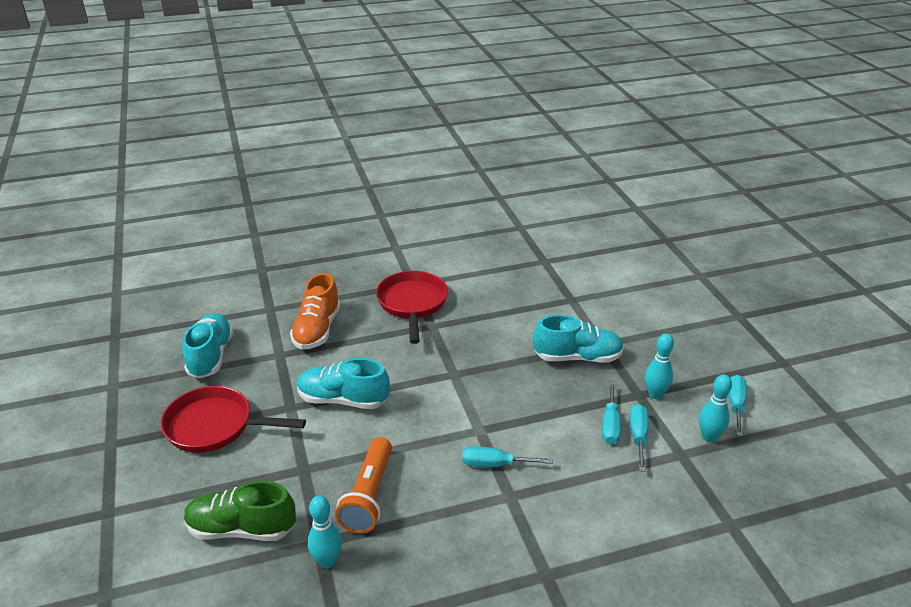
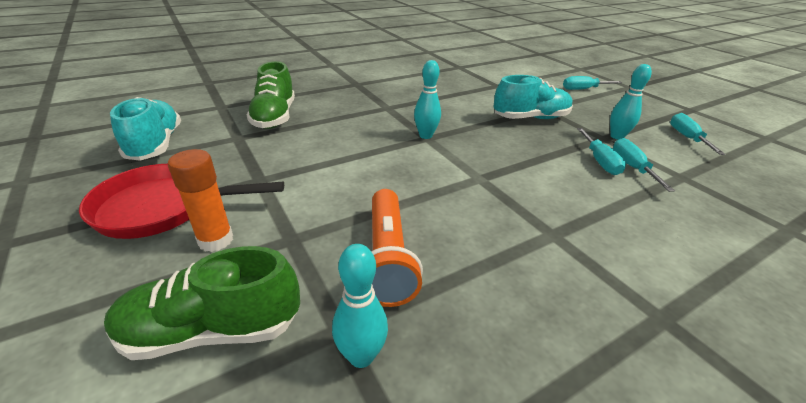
camera: 15 degrees left, 0 degrees up
orange shoe [290,273,341,350] -> green shoe [247,61,295,129]
turquoise shoe [297,358,390,409] -> none
red pan [376,271,448,344] -> none
turquoise screwdriver [462,446,553,467] -> turquoise screwdriver moved to [563,76,622,90]
turquoise bowling pin [699,374,732,442] -> turquoise bowling pin moved to [414,60,441,139]
none -> orange glue stick [168,149,233,252]

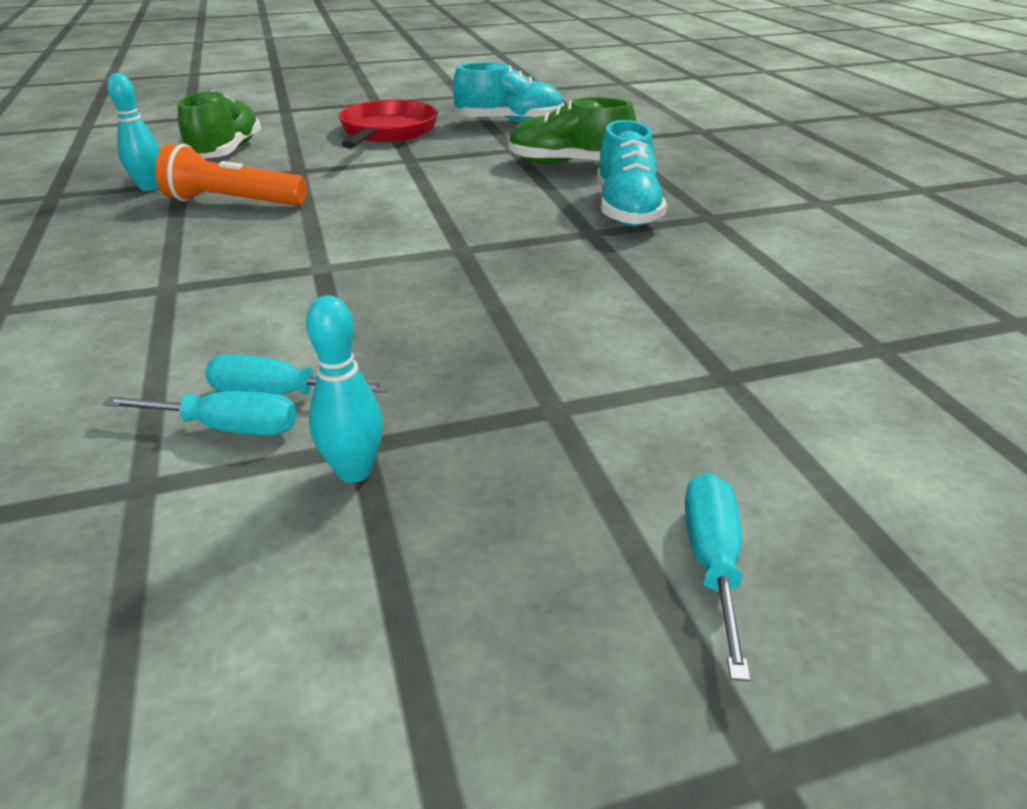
camera: 105 degrees right, 0 degrees up
orange glue stick [168,149,233,252] -> none
turquoise bowling pin [414,60,441,139] -> none
turquoise shoe [493,75,573,119] -> turquoise shoe moved to [597,120,667,227]
turquoise screwdriver [670,113,726,155] -> none

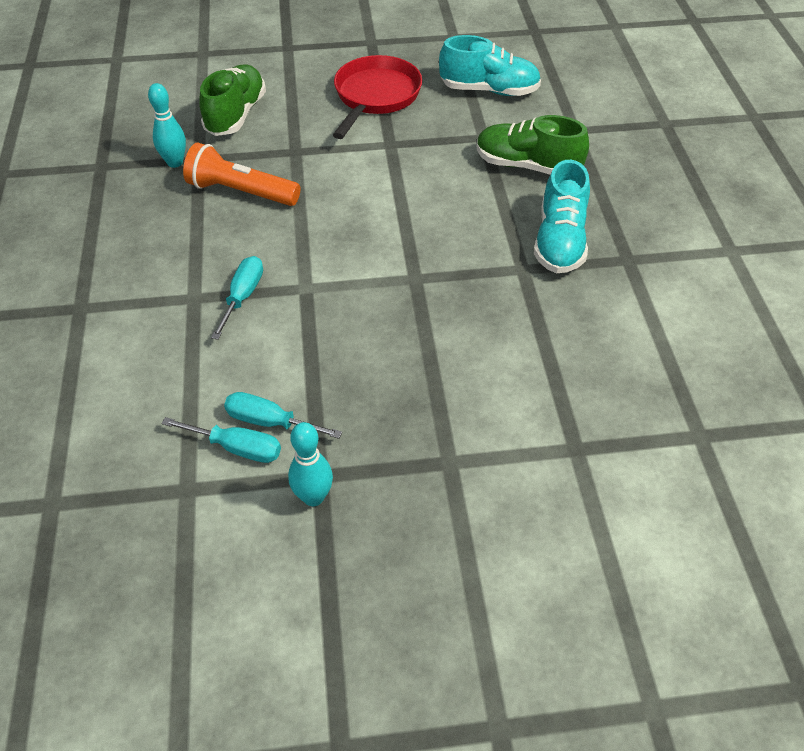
camera: 10 degrees right, 15 degrees up
turquoise screwdriver [685,473,750,681] -> turquoise screwdriver moved to [211,256,263,340]

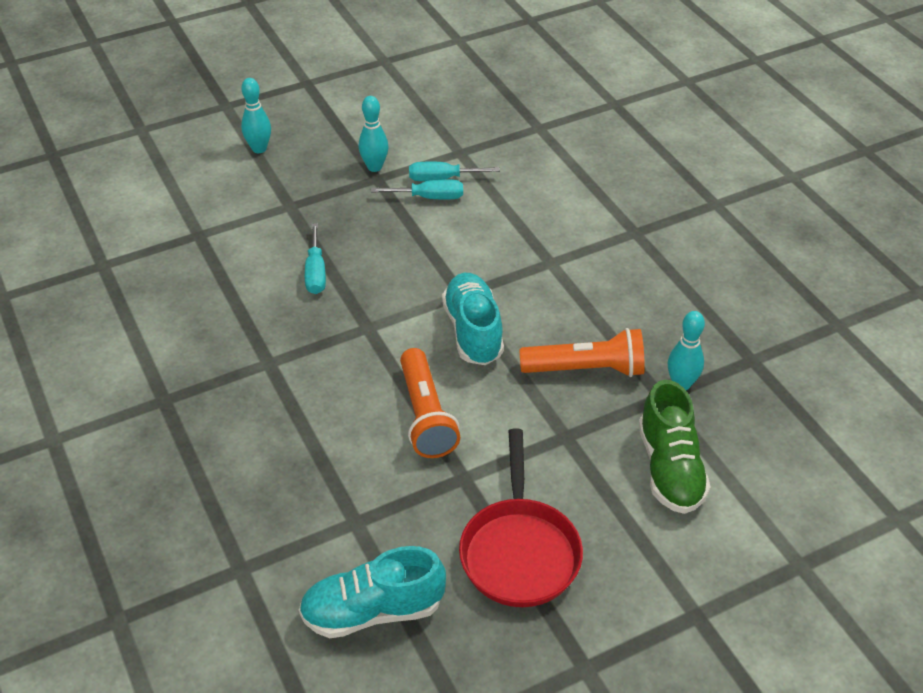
camera: 160 degrees right, 5 degrees down
turquoise screwdriver [211,256,263,340] -> turquoise screwdriver moved to [305,223,326,294]
green shoe [477,115,589,175] -> none
turquoise shoe [534,160,590,273] -> turquoise shoe moved to [442,273,504,365]
none -> turquoise bowling pin [241,78,271,153]
none -> orange flashlight [400,348,460,458]

